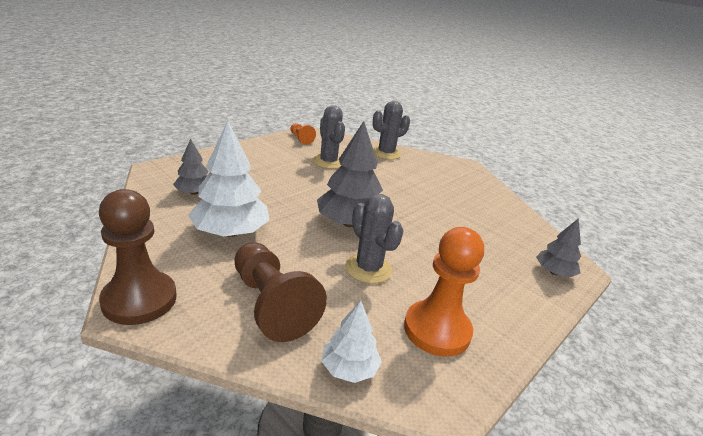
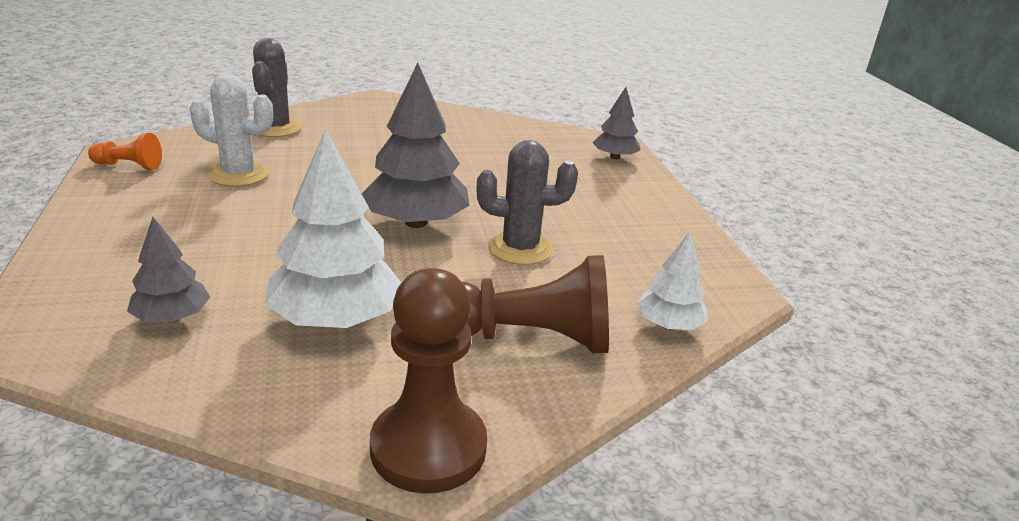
camera: 55 degrees left, 0 degrees up
grey cactus [312,105,345,169] -> white cactus [190,74,273,187]
orange pawn [404,227,484,357] -> none

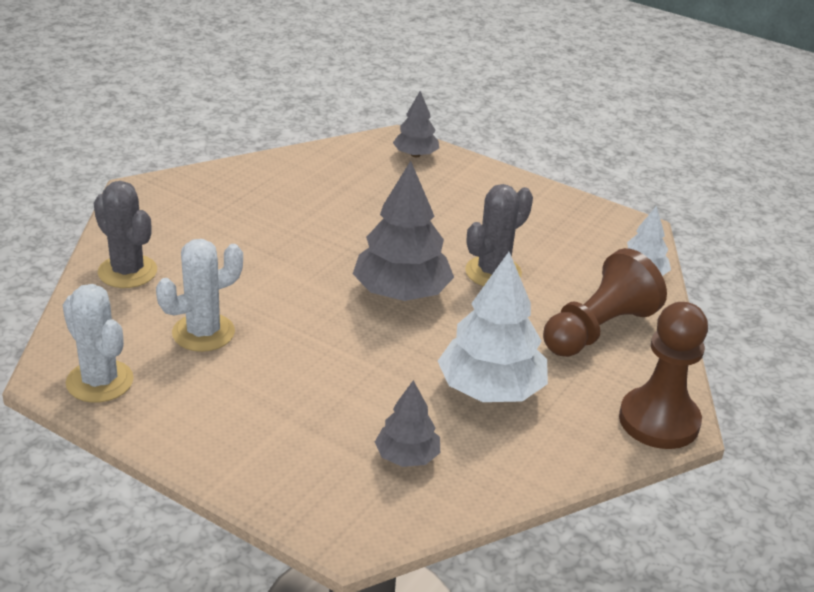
camera: 45 degrees left, 5 degrees up
orange pawn [88,133,162,170] -> white cactus [63,284,134,403]

